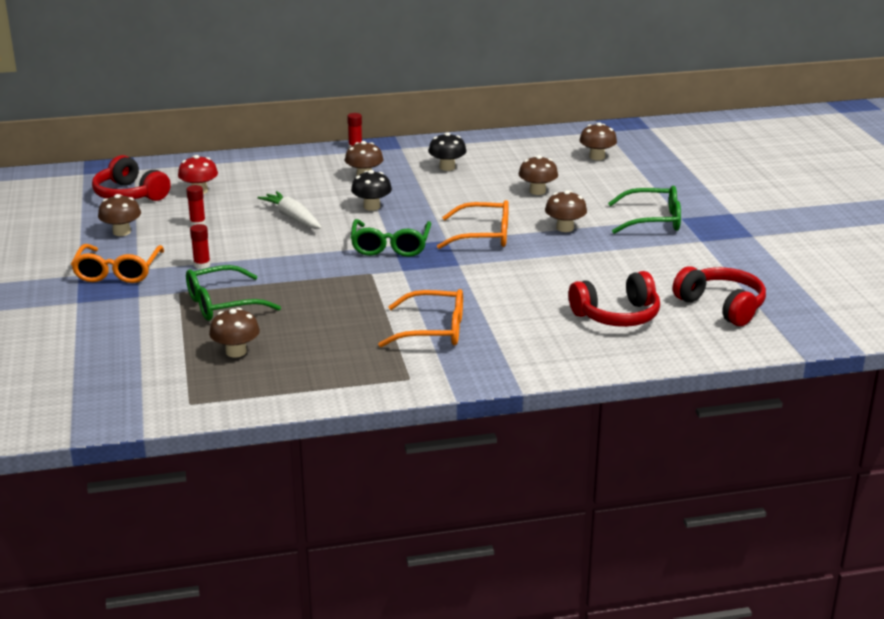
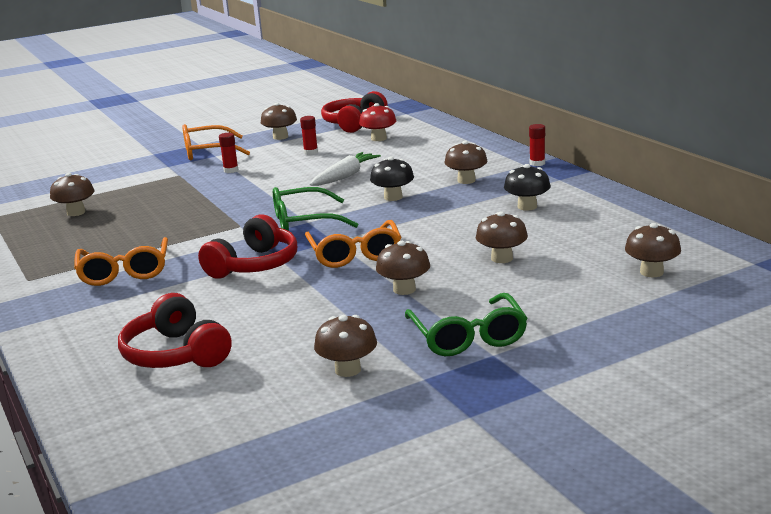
camera: 75 degrees right, 5 degrees down
green glasses [186,265,281,321] -> none
red headphones [673,266,766,326] -> red headphones moved to [198,214,297,279]
none -> brown mushroom [314,315,377,377]

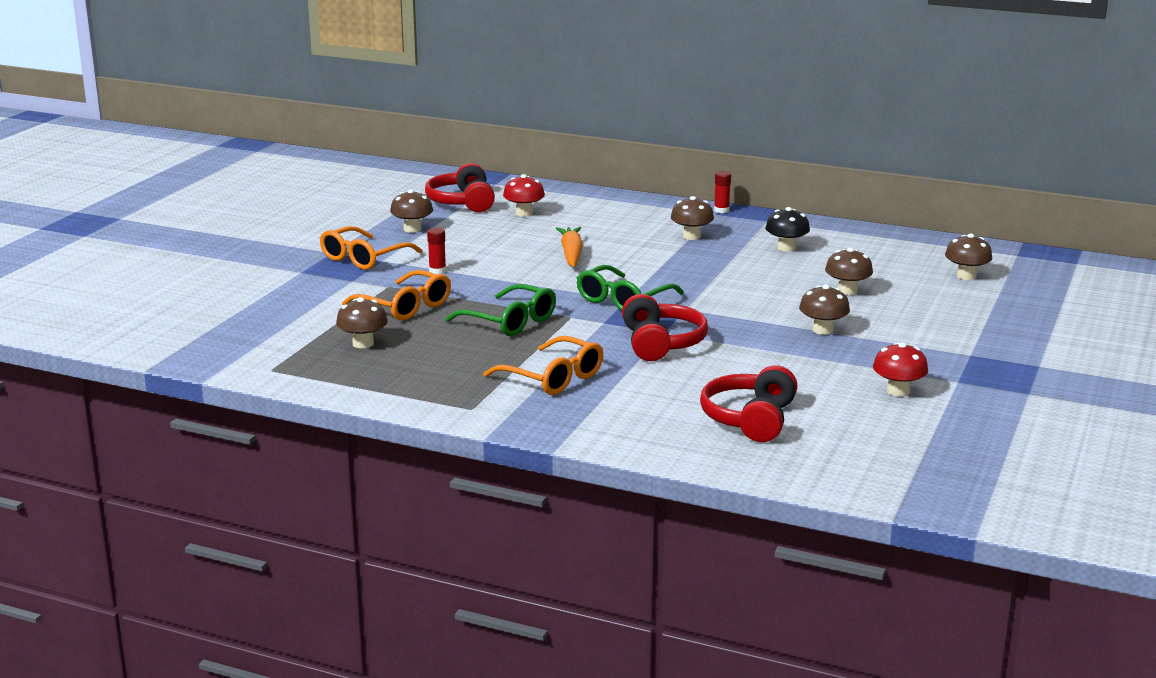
camera: 40 degrees left, 0 degrees up
red headphones [118,293,232,368] -> red headphones turned 90 degrees clockwise [700,365,797,442]
red glue stick [300,116,318,155] -> none
orange glasses [305,220,402,268] -> orange glasses moved to [342,270,451,321]
white carrot [310,152,381,186] -> orange carrot [556,227,583,267]
brown mushroom [314,315,377,377] -> red mushroom [873,342,928,397]
black mushroom [370,156,414,201] -> none
green glasses [405,293,528,356] -> green glasses moved to [445,284,556,336]

